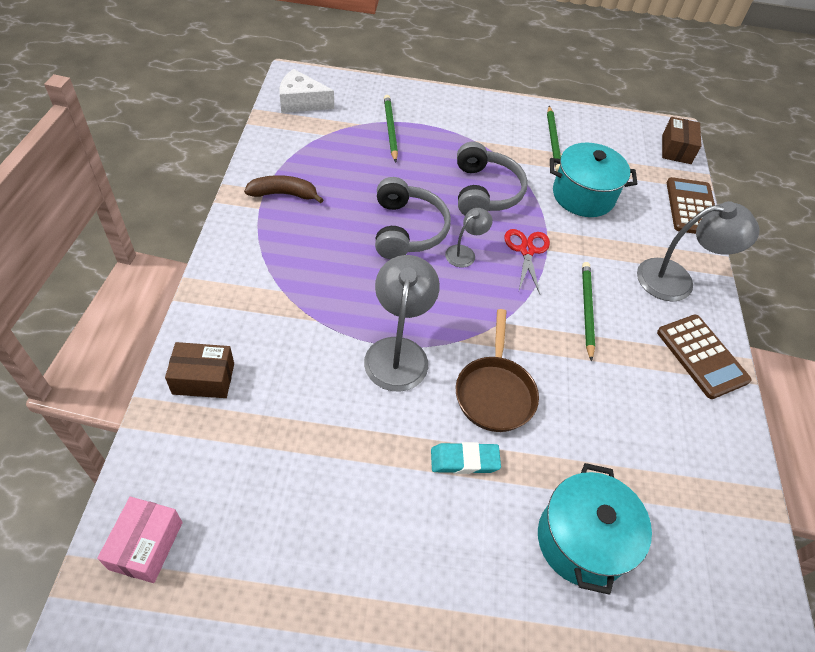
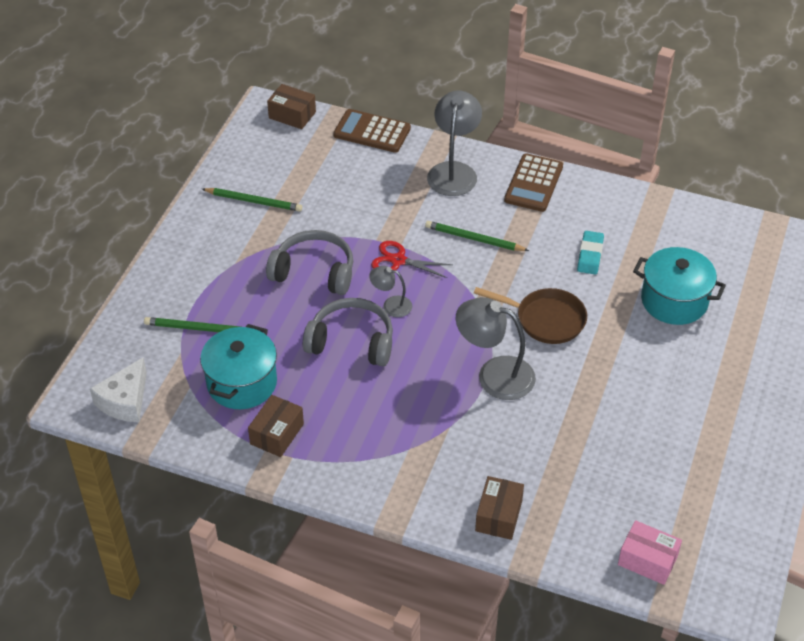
camera: 70 degrees left, 5 degrees down
brown banana [244,175,324,203] -> brown box [248,395,304,457]
turquoise eraser [431,442,501,474] -> turquoise eraser moved to [577,231,604,275]
grey lamp [445,208,492,267] -> grey lamp turned 45 degrees counterclockwise [369,266,412,317]
turquoise pot [550,143,637,217] -> turquoise pot moved to [200,324,277,409]
brown calculator [657,315,751,399] -> brown calculator turned 120 degrees clockwise [504,153,563,212]

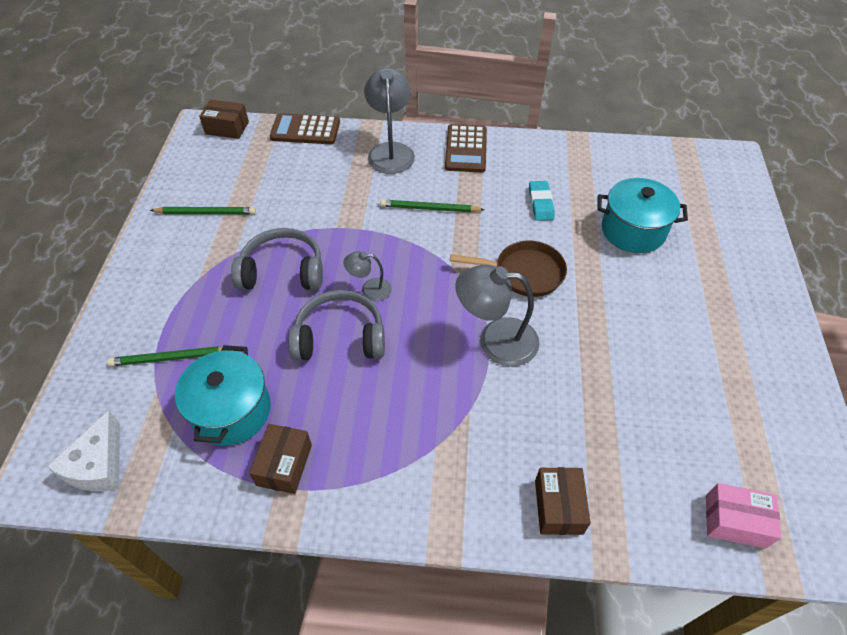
camera: 15 degrees left, 5 degrees up
red scissors [371,241,453,278] -> none

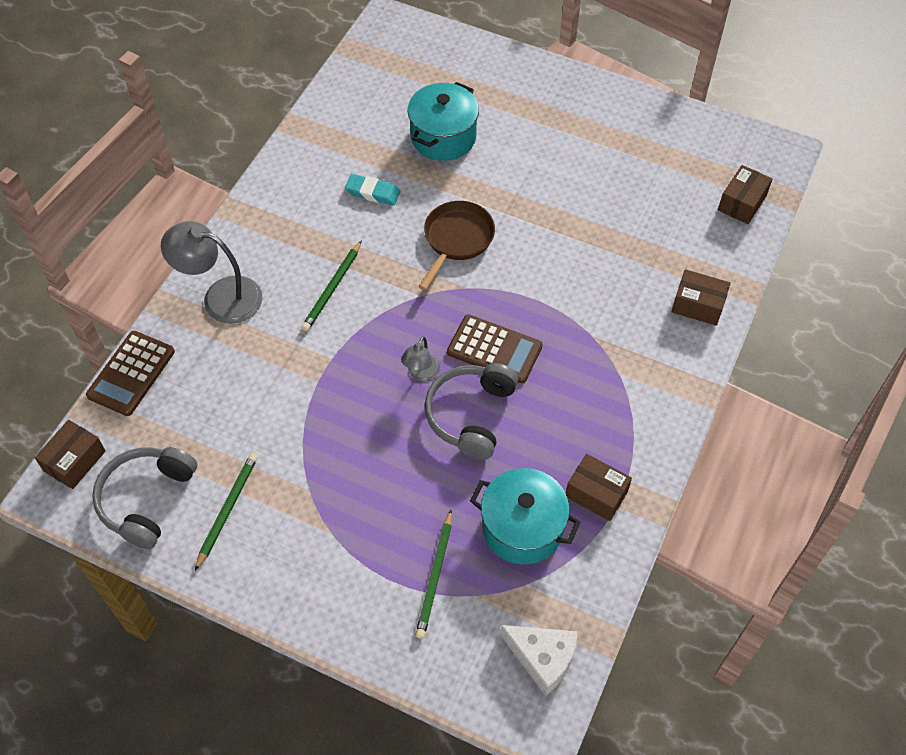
camera: 70 degrees left, 5 degrees up
grey headphones [231,228,323,290] -> grey headphones moved to [92,447,197,549]
brown calculator [445,124,487,172] -> brown calculator moved to [447,314,543,383]
grey lamp [455,264,540,366] -> none
pink box [706,483,781,549] -> brown box [718,165,773,224]

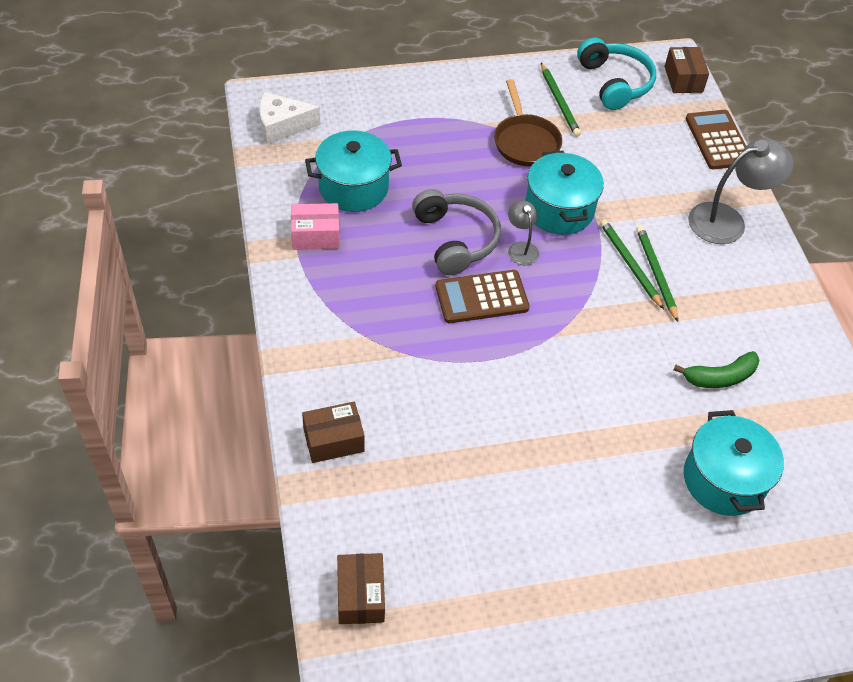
camera: 140 degrees right, 5 degrees down
grey headphones [92,447,197,549] -> turquoise headphones [577,37,656,110]
turquoise eraser [345,174,401,206] -> green banana [673,351,760,388]
green pencil [415,510,452,639] -> green pencil moved to [600,219,664,309]
brown pan [418,201,495,290] -> brown pan moved to [494,79,562,167]
brown box [566,454,632,521] -> pink box [291,203,340,250]
none -> turquoise pot [525,151,604,235]

